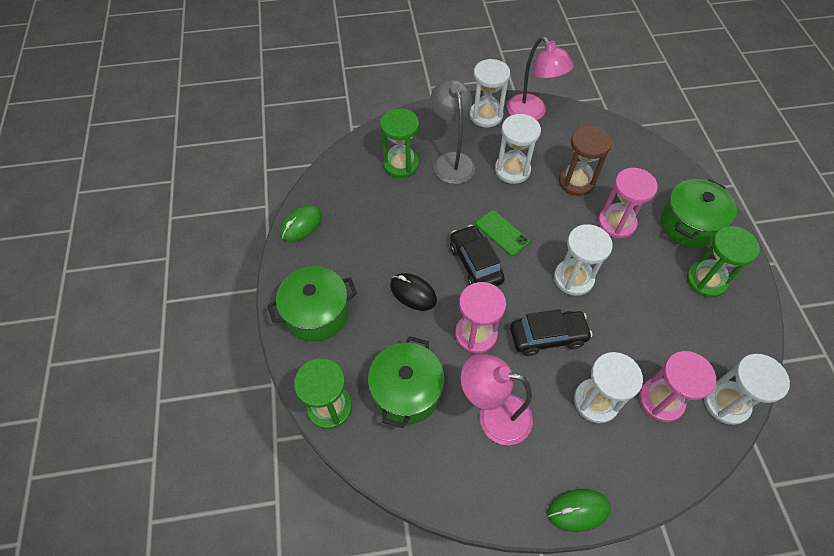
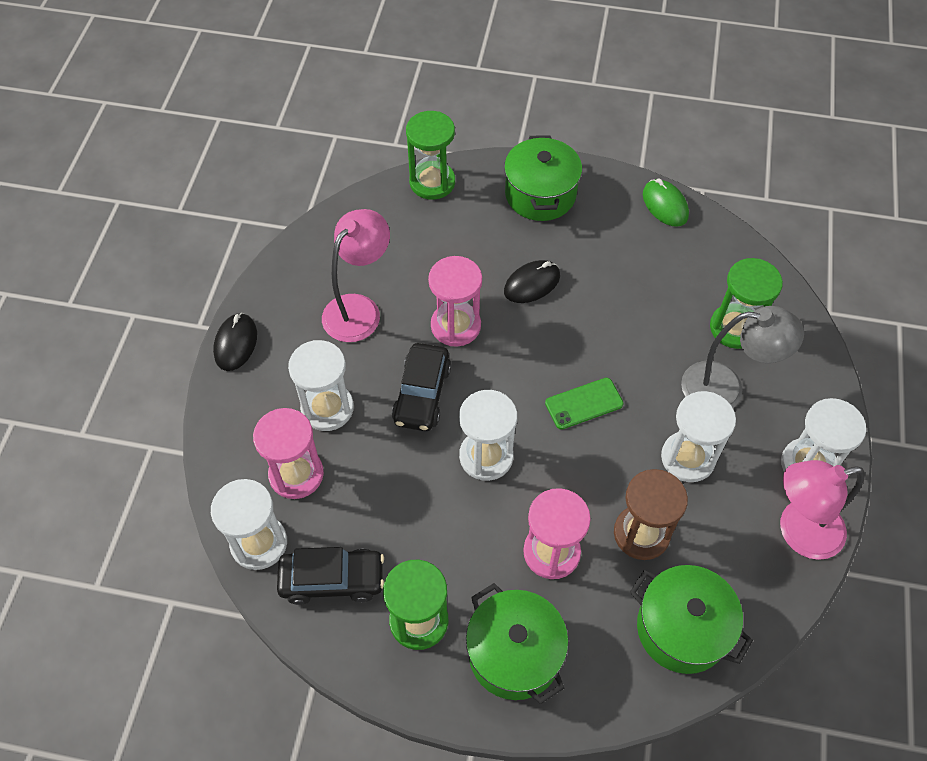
camera: 110 degrees right, 0 degrees up
green pot [368,336,445,428] -> green pot moved to [630,565,753,674]
black car [450,225,505,286] -> black car moved to [277,547,384,605]
green mouse [548,489,611,532] -> black mouse [213,313,257,371]

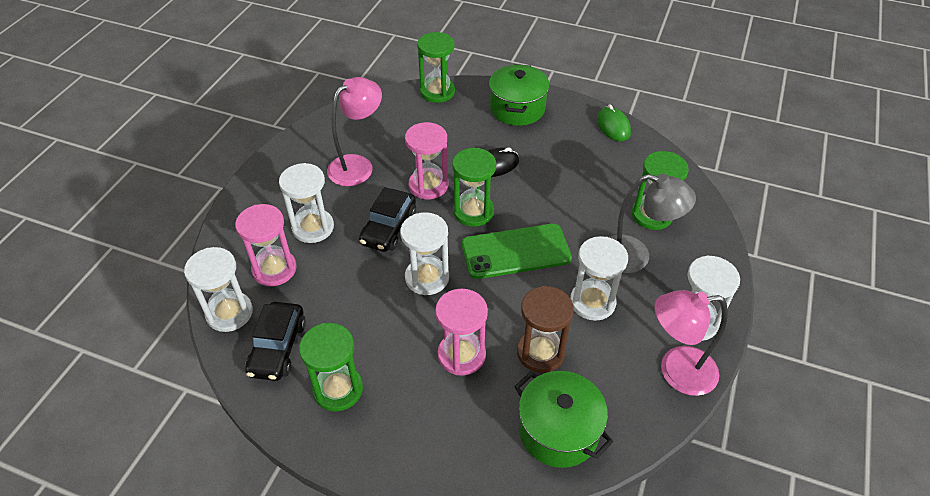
camera: 10 degrees right, 10 degrees down
black mouse [213,313,257,371] -> none
black car [277,547,384,605] -> black car turned 90 degrees clockwise [245,302,306,381]
green pot [466,583,569,704] -> none
green phone [545,378,624,430] -> green phone [462,224,572,279], size x1.74
none -> green hourglass [452,148,496,227]

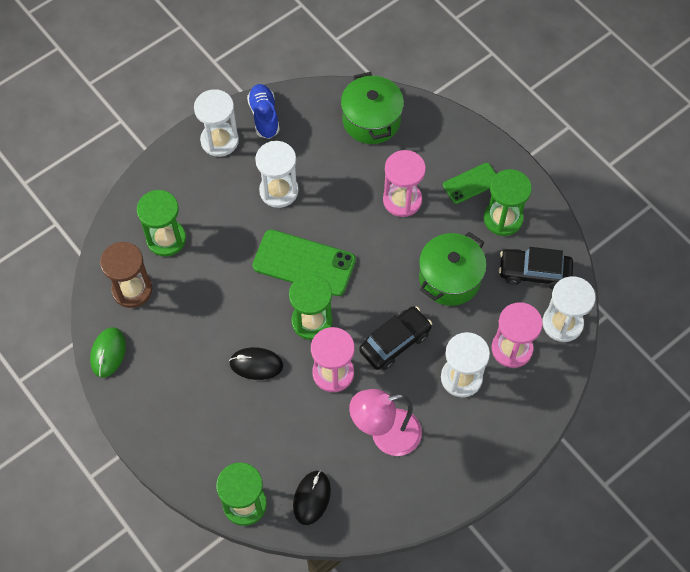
camera: 150 degrees left, 15 degrees up
black car [245,302,306,381] -> black car turned 120 degrees counterclockwise [499,247,573,289]
white hourglass [400,212,449,295] -> none
green pot [489,64,550,126] -> green pot moved to [419,232,487,306]
brown hourglass [517,286,574,373] -> brown hourglass moved to [100,242,152,308]
grey lamp [609,174,696,273] -> none
pink lamp [654,290,728,396] -> blue shoe [247,84,280,139]
none -> black mouse [293,470,331,525]
none -> green phone [443,163,496,204]

